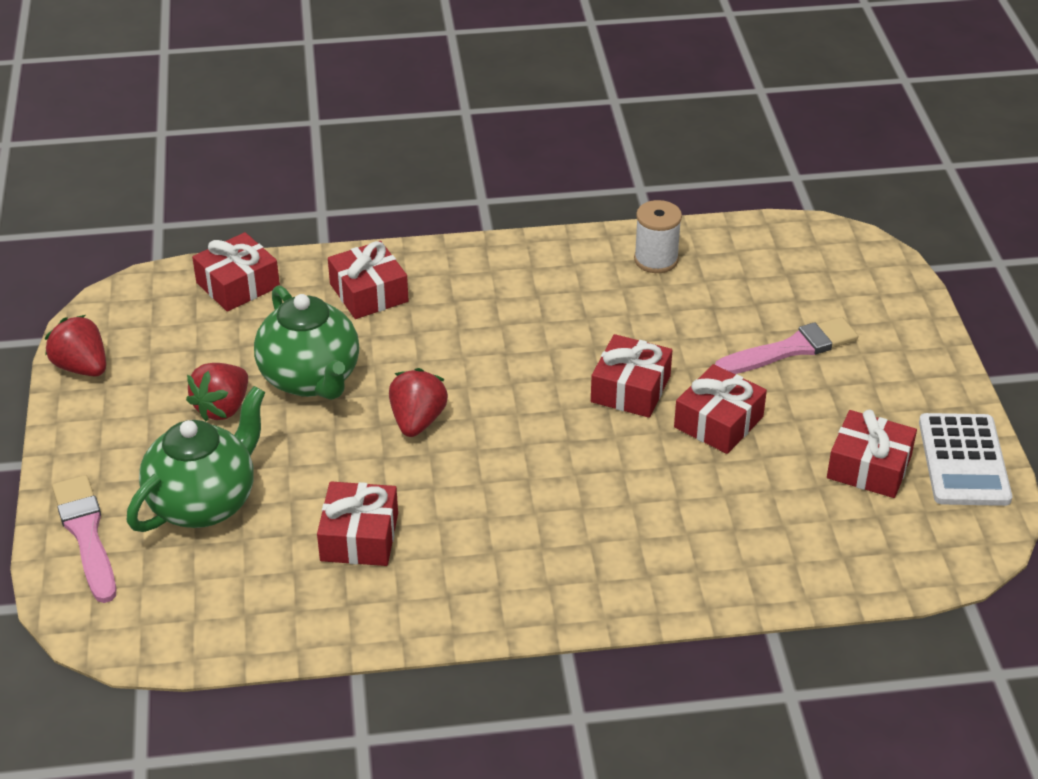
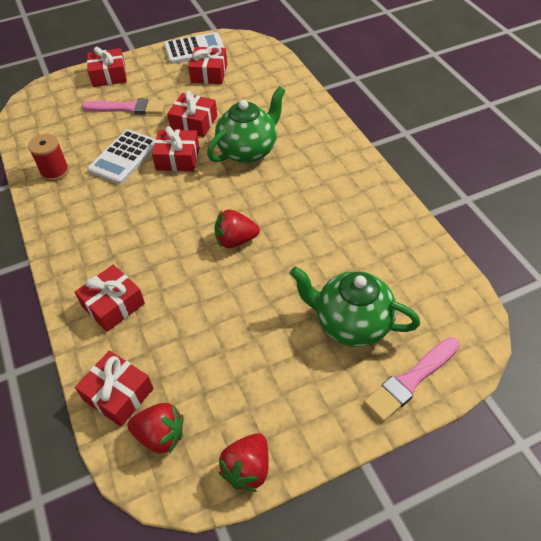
camera: 105 degrees left, 10 degrees up
red strawberry [186,363,248,421] -> red strawberry moved to [127,403,184,454]
green teapot [254,285,359,400] -> green teapot moved to [207,86,286,163]
red gift [317,481,398,566] -> red gift moved to [87,47,127,87]
white spool [634,200,682,273] -> red spool [28,134,69,181]
pink brush [715,317,858,374] -> pink brush turned 135 degrees clockwise [81,98,166,115]
none -> white calculator [87,129,156,184]

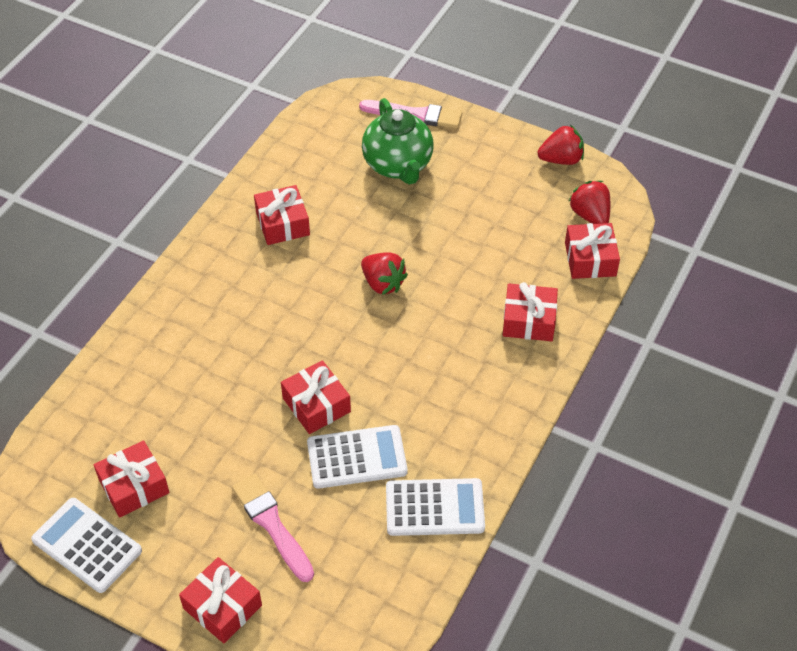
camera: 130 degrees left, 0 degrees up
red spool [28,134,69,181] -> white calculator [386,478,485,536]
red gift [167,91,217,137] -> red gift moved to [254,185,310,245]
green teapot [207,86,286,163] -> none

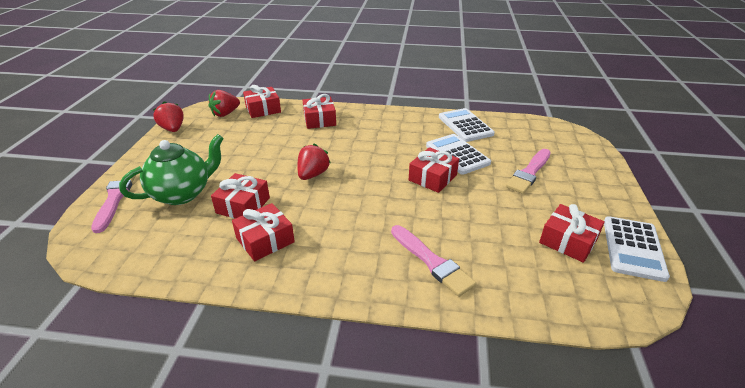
camera: 110 degrees left, 15 degrees down
red gift [179,557,262,643] -> red gift moved to [211,173,270,219]
none -> pink brush [391,225,476,297]

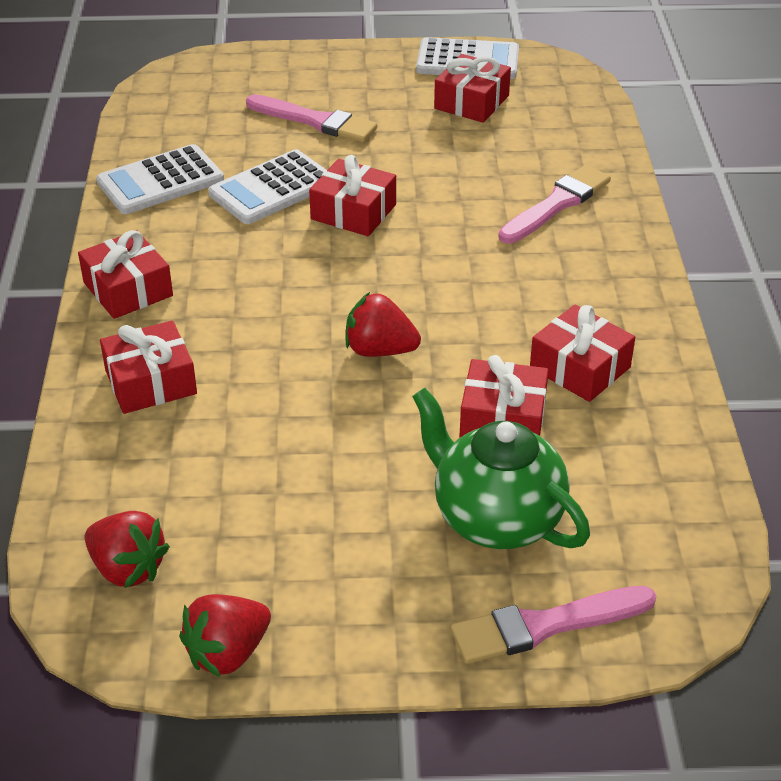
camera: 100 degrees left, 5 degrees up
red gift [243,85,281,118] -> red gift moved to [78,230,173,319]

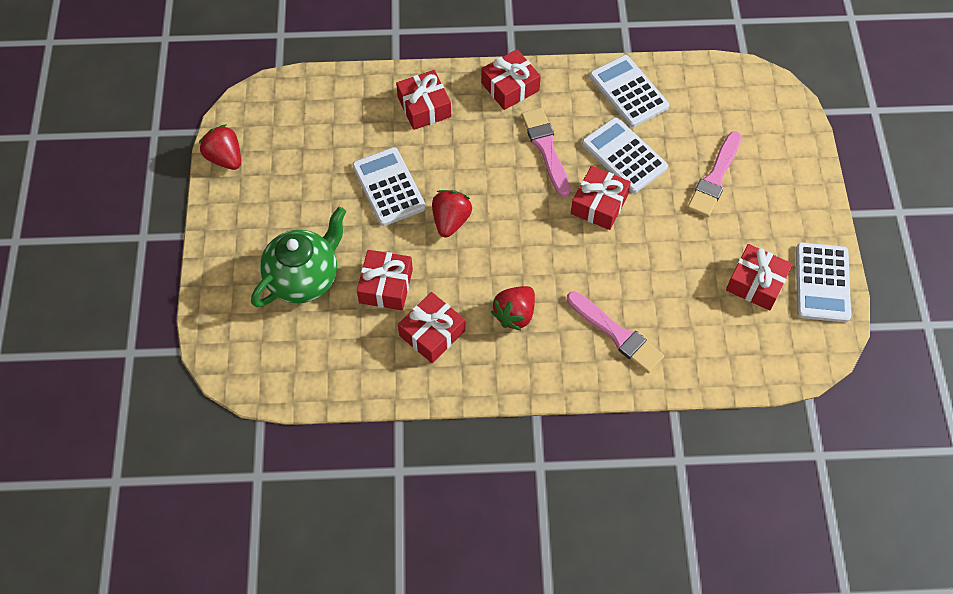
camera: 90 degrees right, 20 degrees up
red strawberry [85,511,170,588] -> red strawberry moved to [491,286,535,331]
pink brush [451,586,656,664] -> pink brush moved to [521,108,571,197]
none -> white calculator [352,147,426,226]

